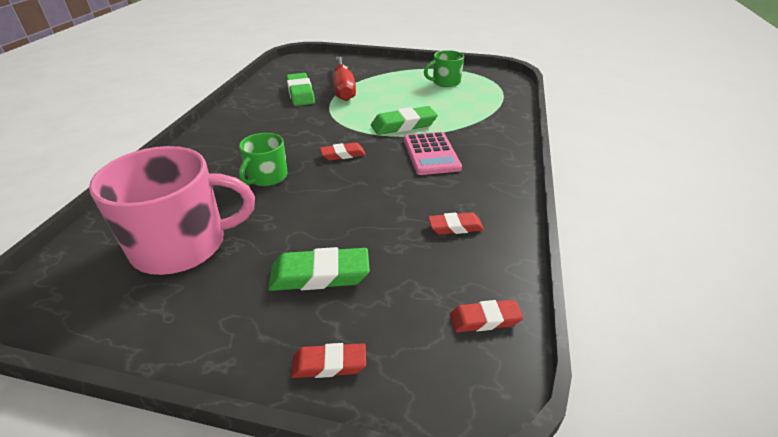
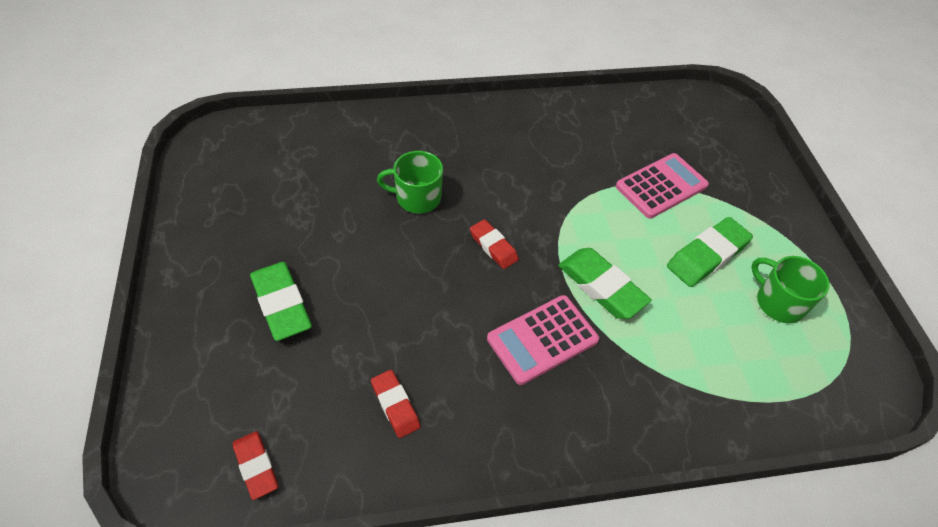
camera: 65 degrees right, 15 degrees up
pink mug [89,146,255,275] -> none
green eraser [286,73,315,106] -> green eraser moved to [667,217,753,287]
red eraser [291,343,366,378] -> none
red screwdriver [333,56,356,101] -> pink calculator [616,153,709,219]

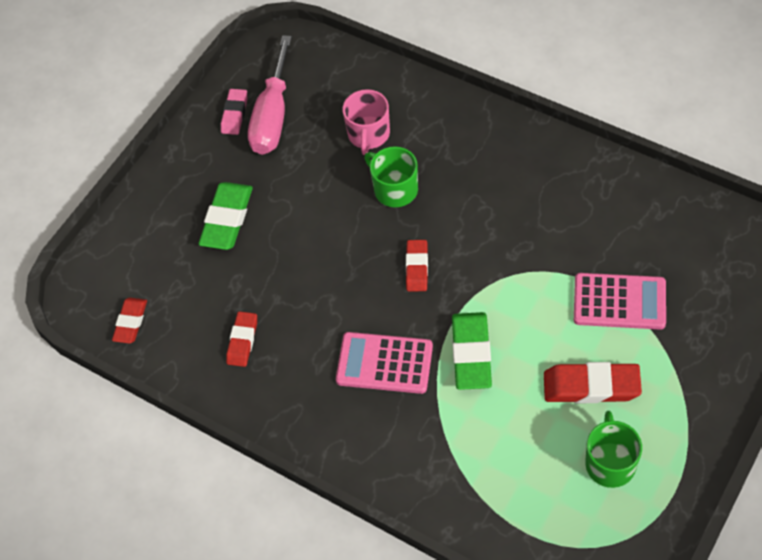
camera: 50 degrees right, 5 degrees up
green eraser [667,217,753,287] -> red eraser [544,362,642,403]
none -> pink eraser [221,89,247,135]
none -> pink screwdriver [248,35,292,155]
none -> pink mug [343,89,390,155]

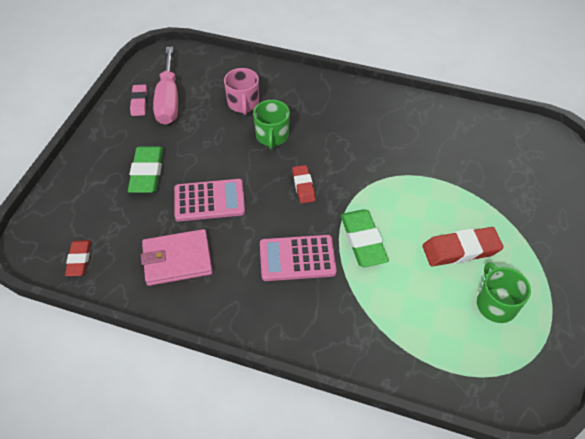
camera: 20 degrees left, 5 degrees down
red eraser [226,311,257,367] -> pink wallet [141,229,212,286]
green mug [364,146,418,207] -> green mug turned 120 degrees counterclockwise [253,100,290,149]
pink calculator [574,273,666,330] -> pink calculator moved to [174,179,245,221]

